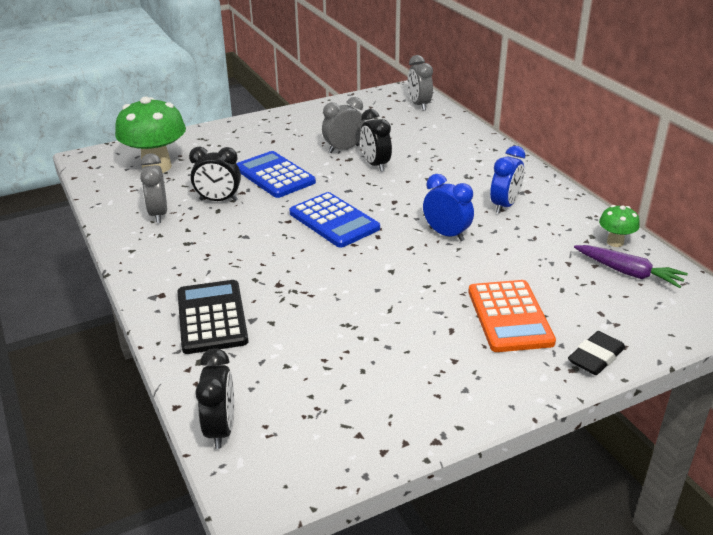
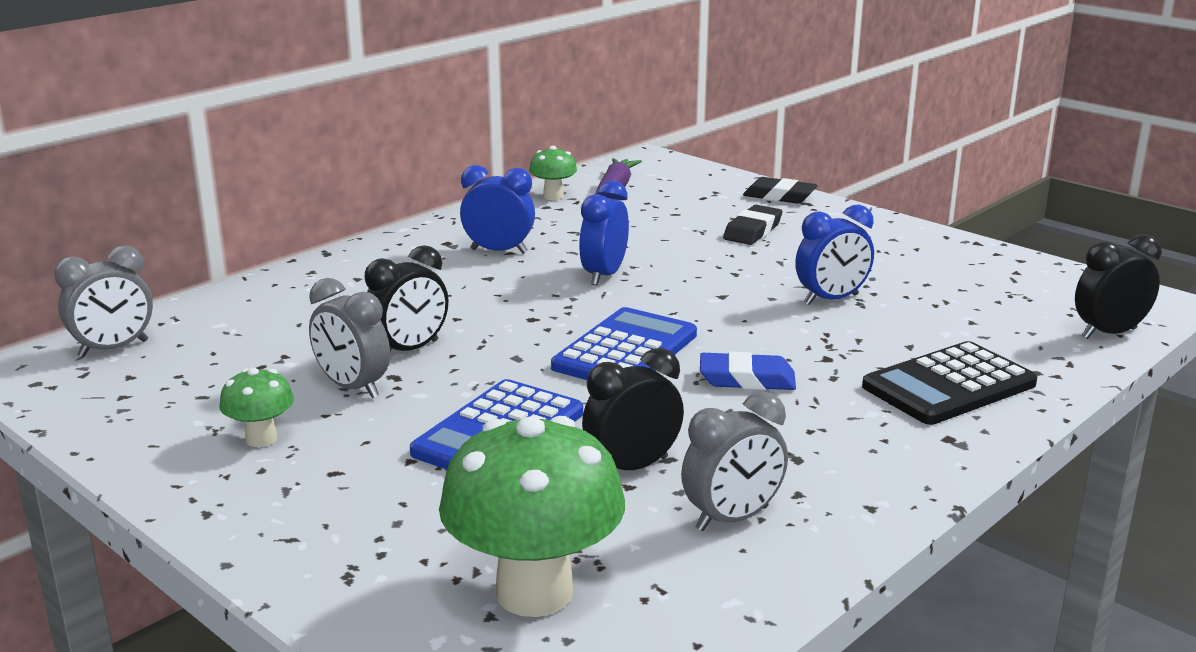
camera: 110 degrees left, 10 degrees down
black clock [189,147,241,201] -> black clock turned 105 degrees counterclockwise [582,348,684,470]
orange calculator [468,280,556,352] -> black eraser [723,205,782,245]
none -> green mushroom [219,368,294,447]
none -> blue eraser [700,352,796,390]
none -> blue clock [795,205,874,305]

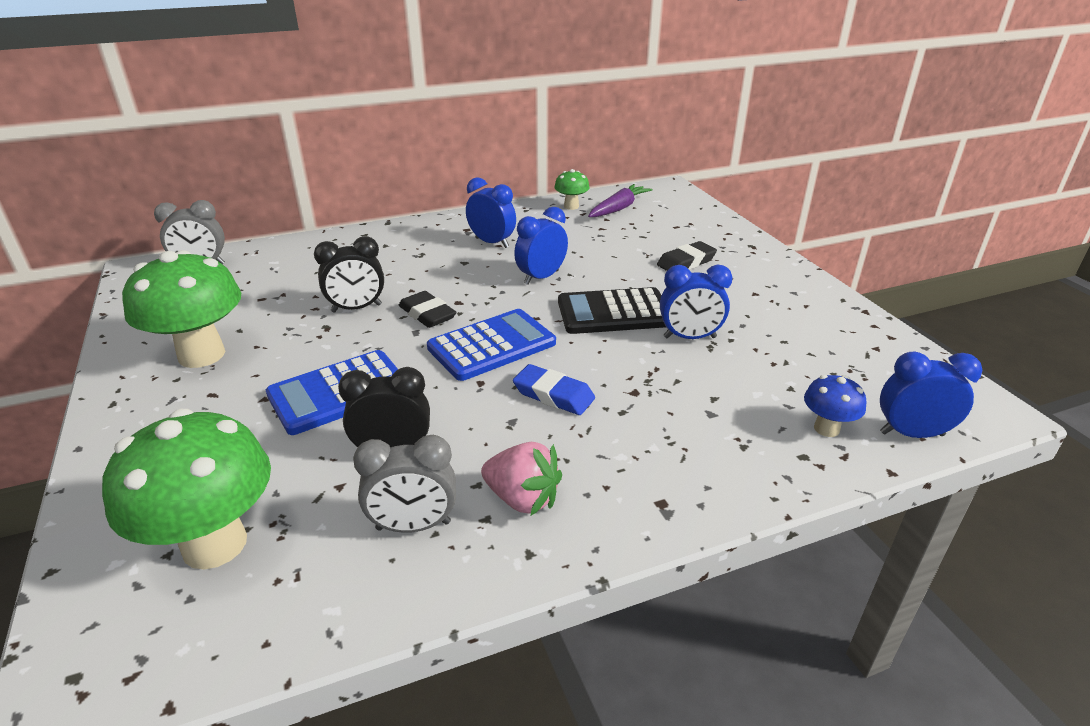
camera: 25 degrees right, 10 degrees up
green mushroom [219,368,294,447] -> green mushroom [122,250,241,368], size x2.06
grey clock [309,278,390,398] -> none
black eraser [743,177,818,204] -> black eraser moved to [399,291,457,328]
black calculator [862,341,1038,425] -> black calculator moved to [558,287,666,334]
black clock [1075,234,1162,339] -> blue clock [880,352,982,438]
none -> pink strawberry [481,442,562,516]
none -> blue mushroom [804,375,866,437]

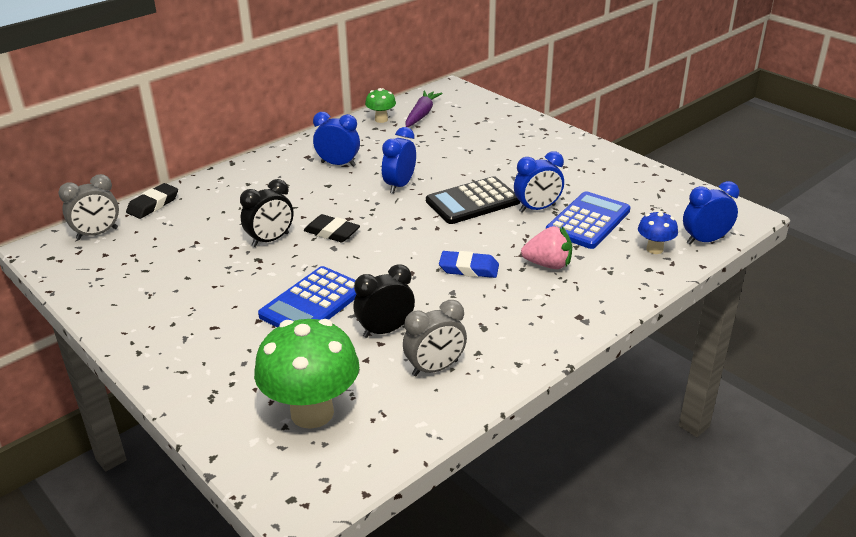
camera: 20 degrees left, 0 degrees up
green mushroom [122,250,241,368] -> none
blue calculator [427,309,556,381] -> blue calculator moved to [546,191,631,249]
pink strawberry [481,442,562,516] -> pink strawberry moved to [521,226,572,269]
black eraser [657,241,717,271] -> black eraser moved to [126,183,178,219]

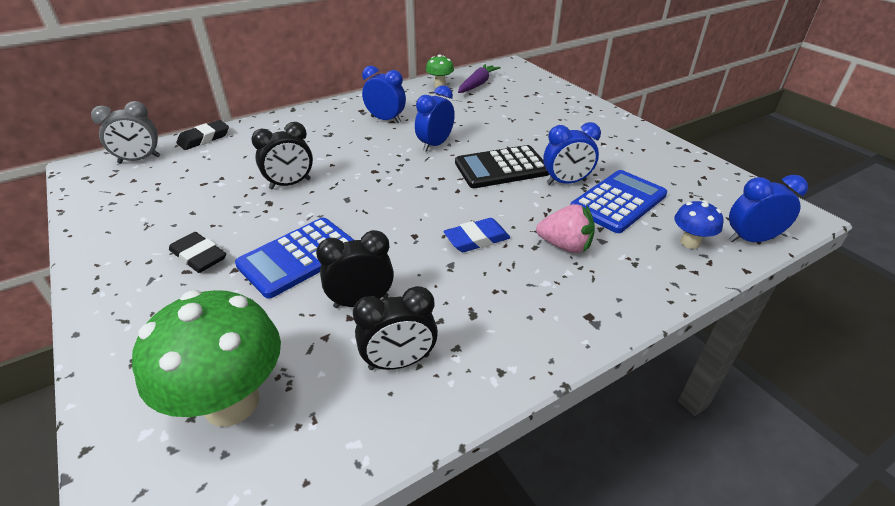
camera: 10 degrees right, 5 degrees up
black eraser [304,214,360,242] -> black eraser moved to [169,232,226,273]
grey clock [403,300,467,376] -> black clock [353,286,438,370]
blue eraser [439,251,499,278] -> blue eraser turned 45 degrees counterclockwise [443,218,510,252]

